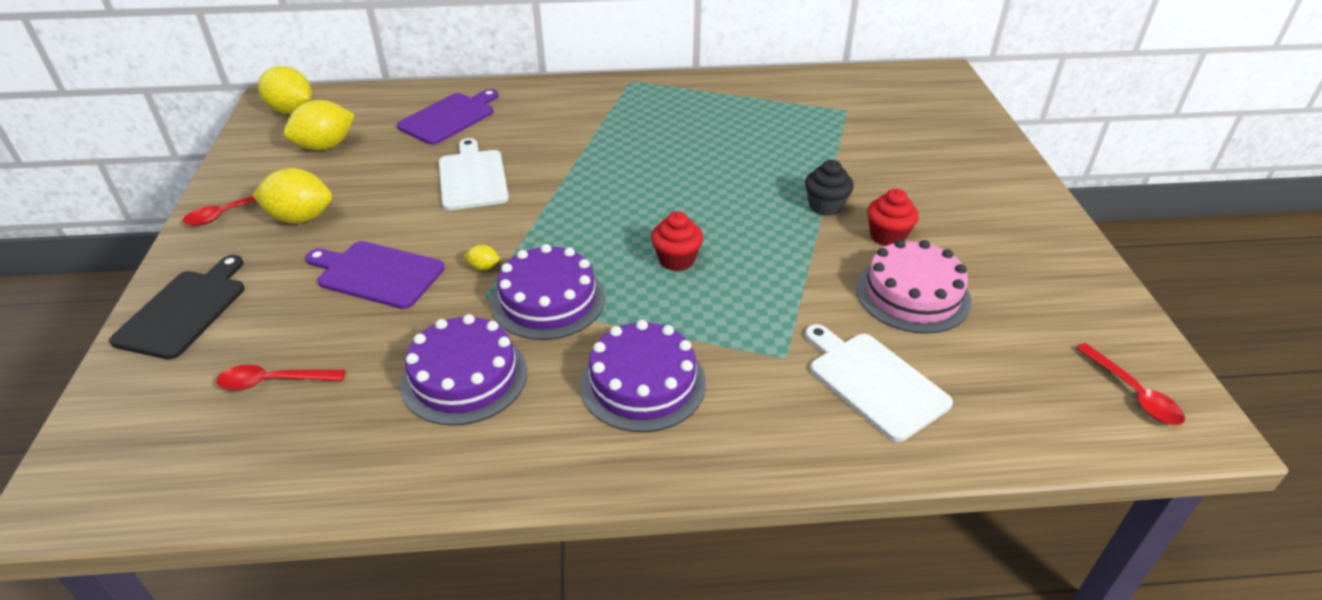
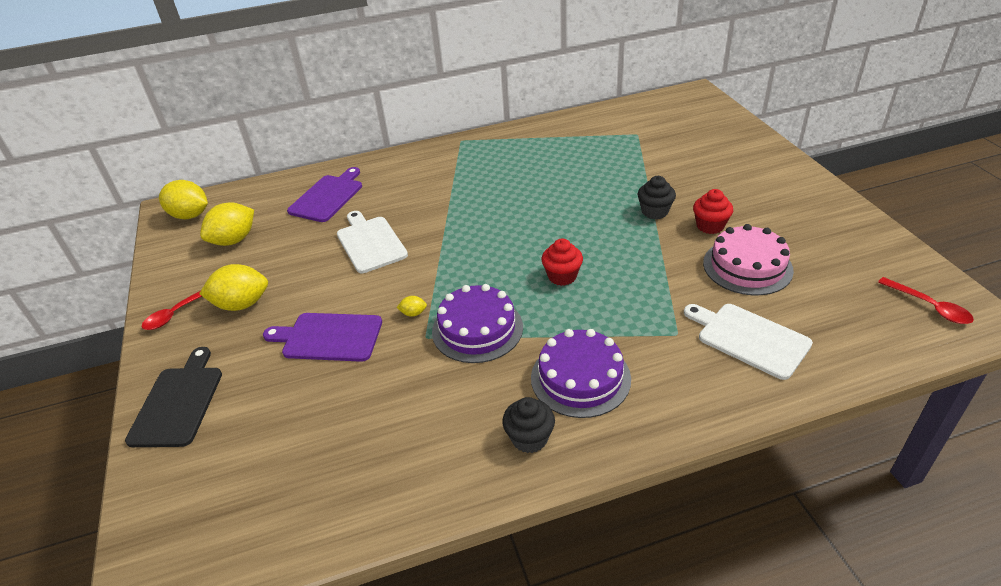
camera: 10 degrees left, 0 degrees up
red spoon [216,365,346,391] -> none
purple cake [400,314,527,426] -> none
none -> black cupcake [502,397,555,453]

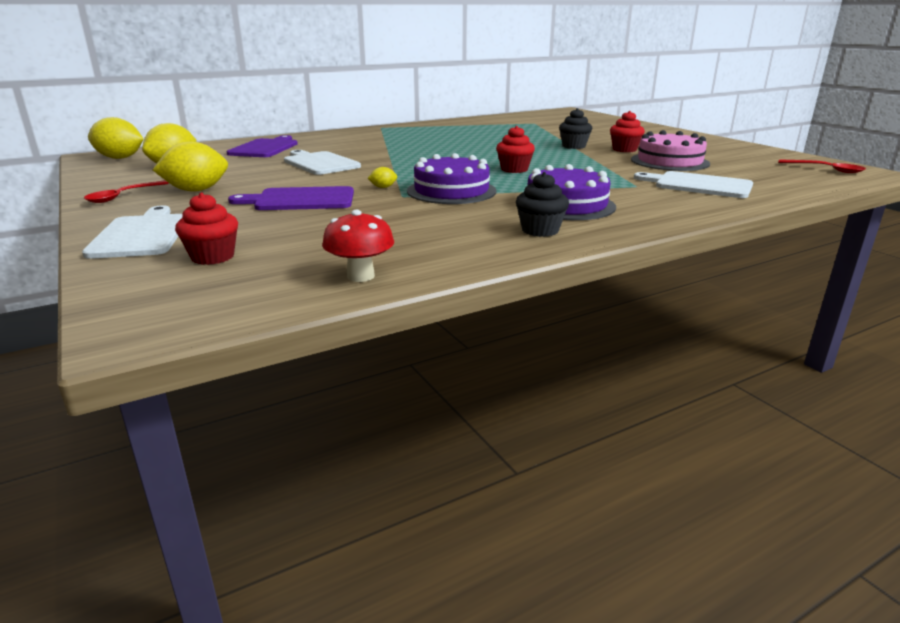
camera: 15 degrees left, 15 degrees down
black cutting board [125,347,222,447] -> white cutting board [82,205,183,259]
none -> red cupcake [175,193,238,265]
none -> red mushroom [322,210,394,282]

